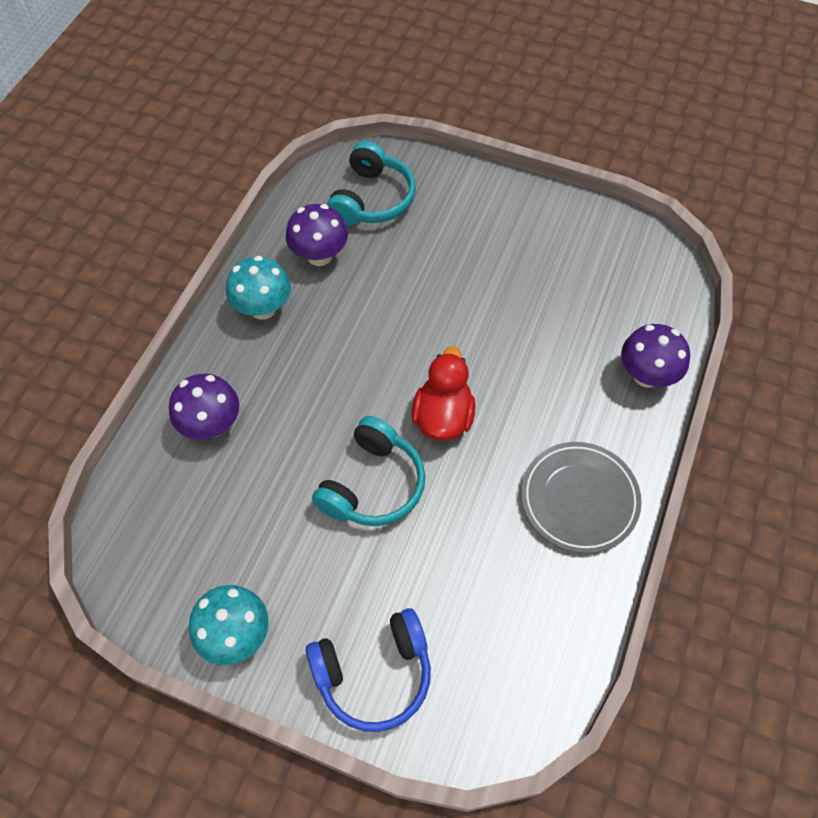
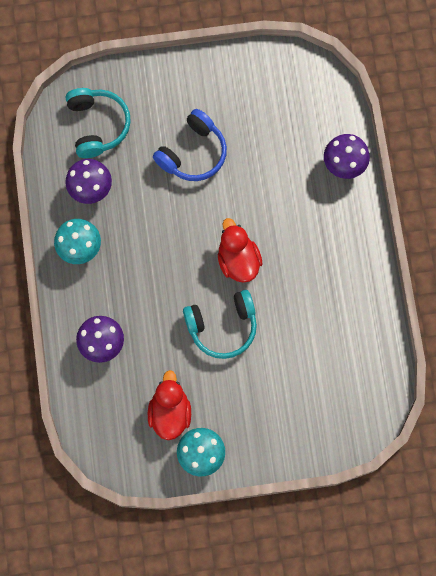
camera: 30 degrees left, 15 degrees up
blue headphones [306,608,431,732] -> blue headphones moved to [153,109,227,181]
turquoise headphones [312,416,426,526] -> turquoise headphones turned 75 degrees clockwise [183,290,257,359]
grey plate [521,442,642,553] -> none
none -> red duck [148,370,191,440]

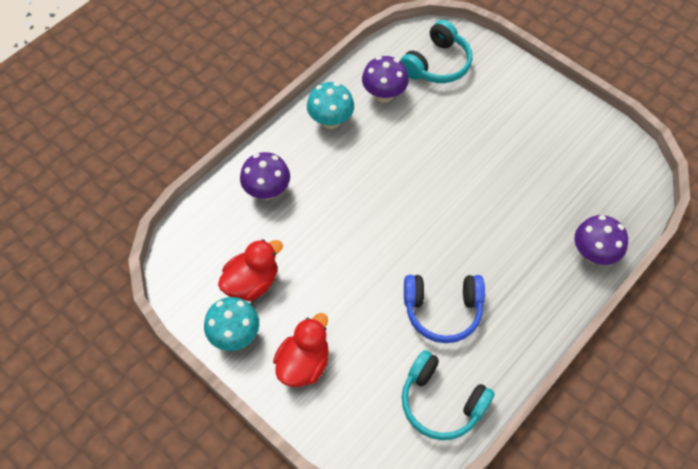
camera: 50 degrees right, 15 degrees down
blue headphones [153,109,227,181] -> blue headphones moved to [404,275,485,343]
turquoise headphones [183,290,257,359] -> turquoise headphones moved to [402,350,495,440]
red duck [218,218,262,283] -> red duck moved to [273,313,329,387]

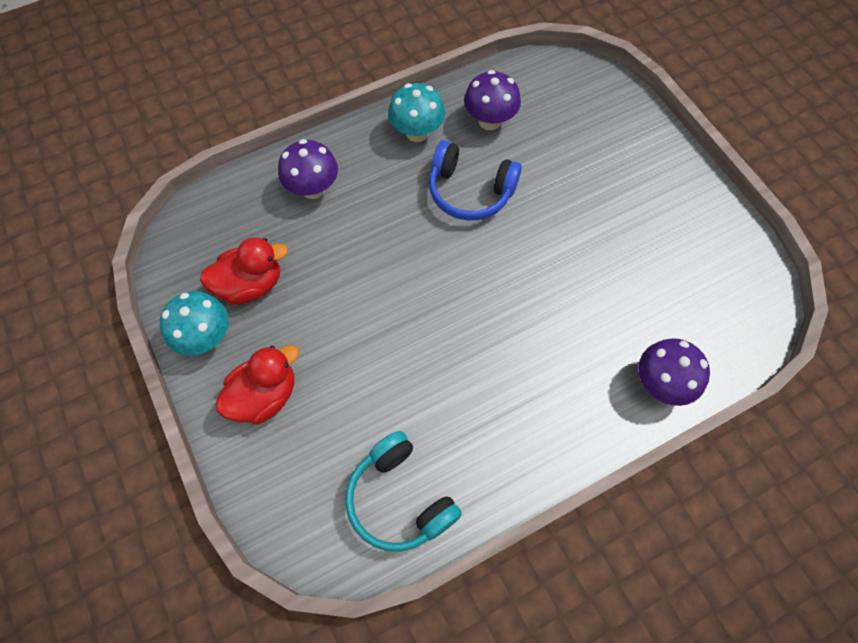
camera: 20 degrees right, 5 degrees up
turquoise headphones [400,20,472,83] -> none
blue headphones [404,275,485,343] -> blue headphones moved to [429,141,522,221]

